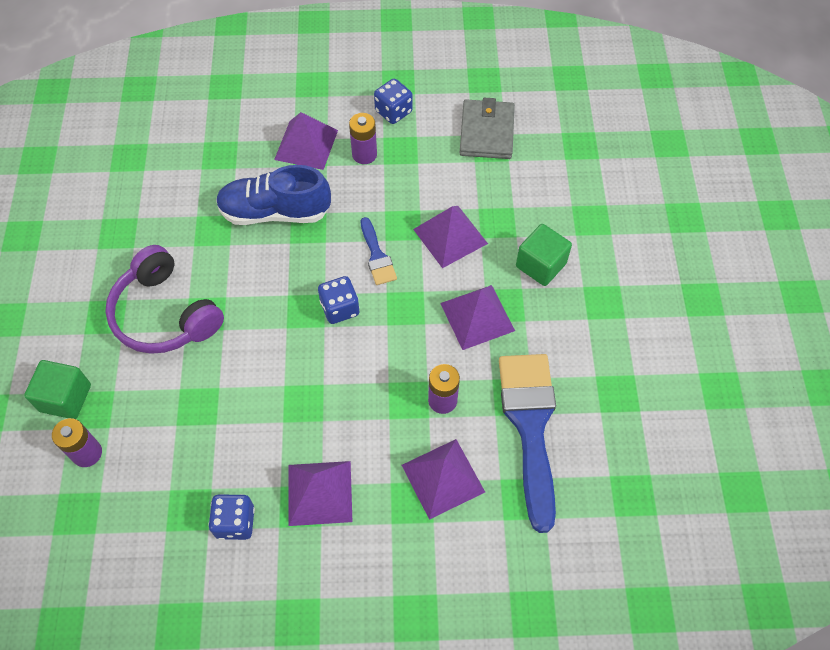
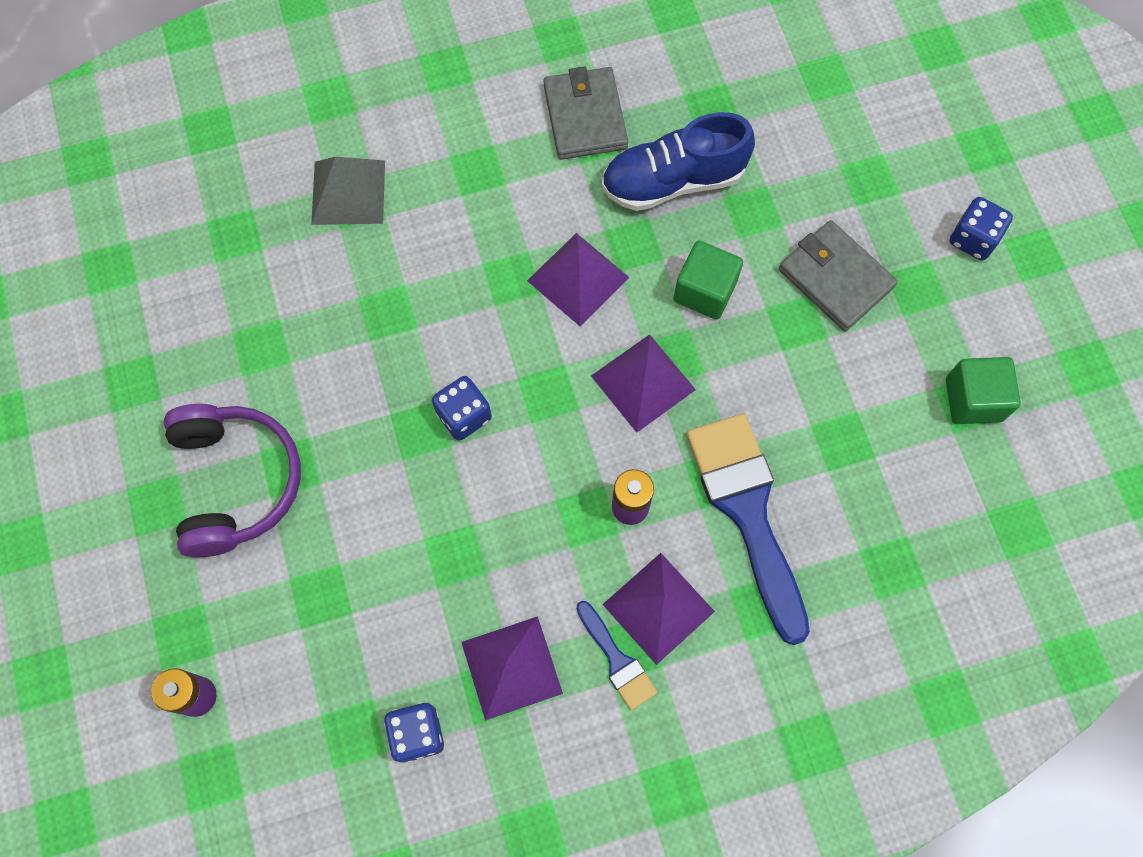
camera: 15 degrees left, 10 degrees up
green cube [24,360,91,419] -> green cube moved to [946,357,1021,424]
purple headphones [105,245,224,354] -> purple headphones turned 135 degrees counterclockwise [164,404,301,557]
blue shoe [216,165,331,225] -> blue shoe moved to [601,112,755,211]
purple pyramid [274,112,338,170] -> grey pyramid [311,157,385,225]
purple battery [349,113,377,164] -> none
blue brush [361,217,397,285] -> blue brush moved to [576,601,657,710]
blue dice [374,79,413,124] -> blue dice moved to [950,197,1013,260]
none -> grey wallet [779,220,898,331]

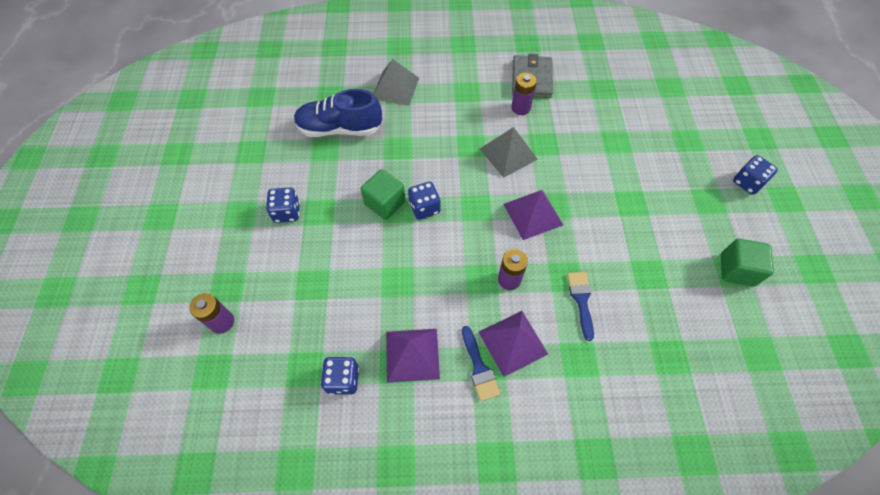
camera: 15 degrees right, 10 degrees down
purple headphones [164,404,301,557] -> blue dice [266,187,300,223]
purple pyramid [527,233,630,326] -> grey pyramid [480,127,538,178]
blue shoe [601,112,755,211] -> blue shoe moved to [294,89,382,137]
green cube [673,241,743,319] -> green cube moved to [361,169,406,220]
blue brush [686,413,810,645] -> blue brush [567,272,594,341], size x0.48
grey wallet [779,220,898,331] -> none
none -> purple battery [511,73,537,115]

